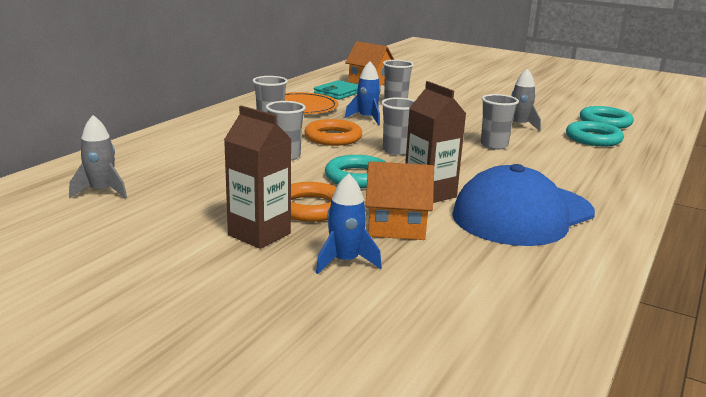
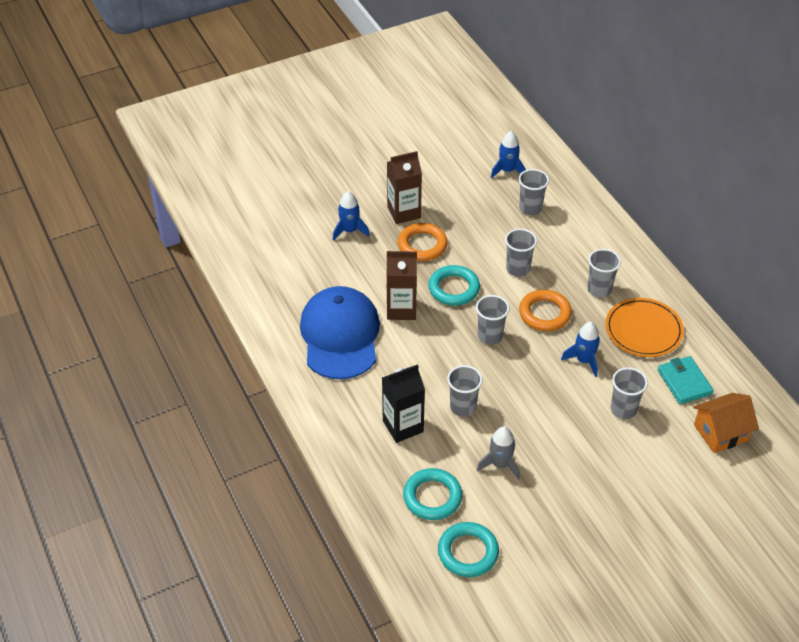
camera: 125 degrees right, 25 degrees up
grey rocket [69,115,127,199] -> blue rocket [491,131,526,178]
orange house [365,161,434,240] -> none
none -> black carton [382,364,425,443]
none -> grey cup [518,169,549,215]

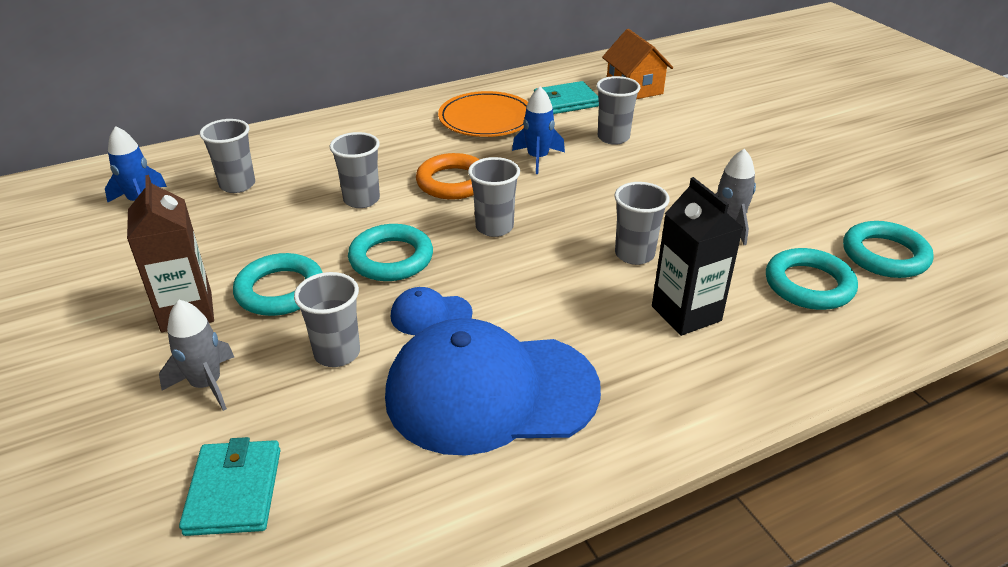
camera: 90 degrees left, 10 degrees down
blue rocket [333,191,370,241] -> grey rocket [159,300,234,411]
brown carton [387,251,417,320] -> blue cap [391,287,473,335]
orange ring [398,223,448,261] -> turquoise ring [233,253,323,316]
grey cup [588,249,621,297] -> grey cup moved to [294,272,360,367]
none -> turquoise wallet [179,437,281,536]

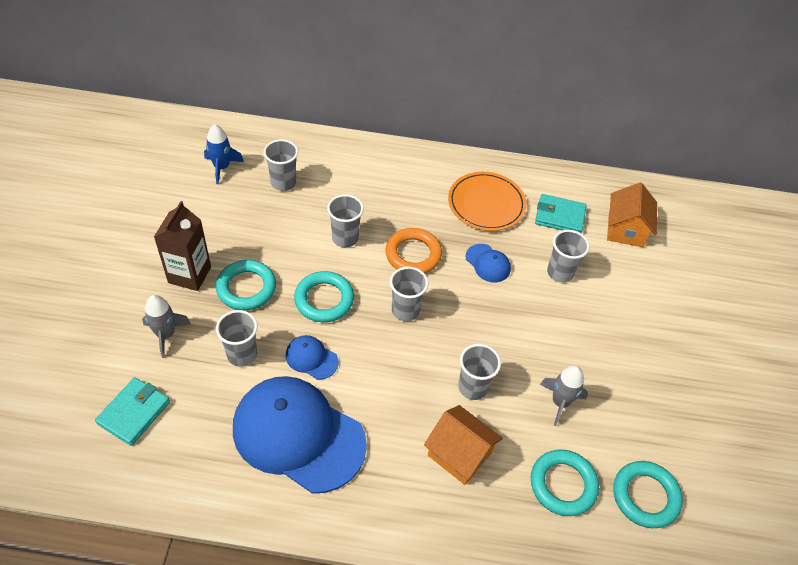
camera: 30 degrees right, 15 degrees up
blue rocket [512,87,565,174] -> blue cap [465,244,511,282]
black carton [652,177,743,336] -> orange house [424,405,503,485]

